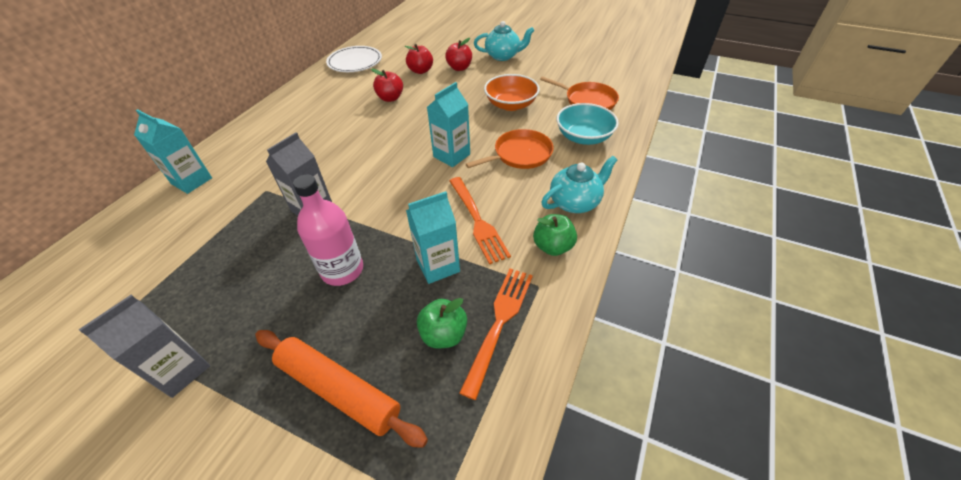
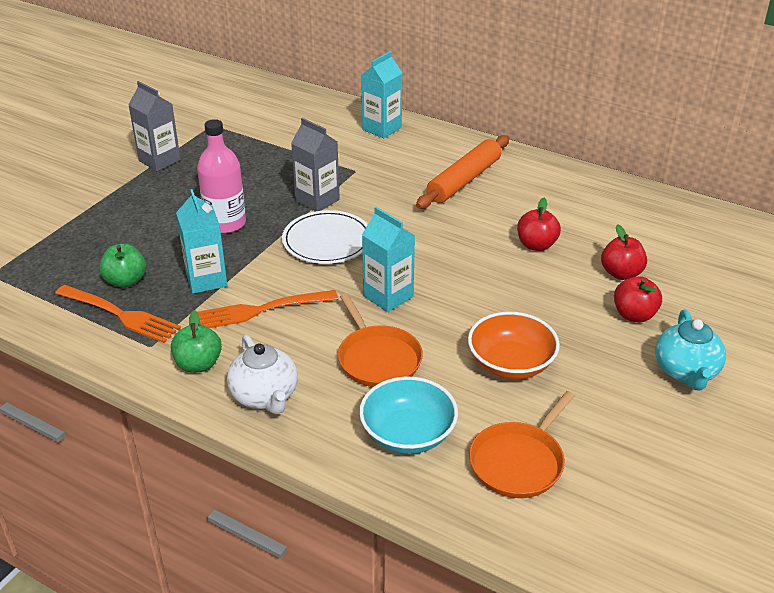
camera: 95 degrees right, 10 degrees down
orange rolling pin [255,330,428,448] -> orange rolling pin moved to [416,135,509,209]
white plate [326,46,382,72] -> white plate moved to [282,210,368,264]
turquoise teapot [541,156,617,213] -> white teapot [227,335,298,414]

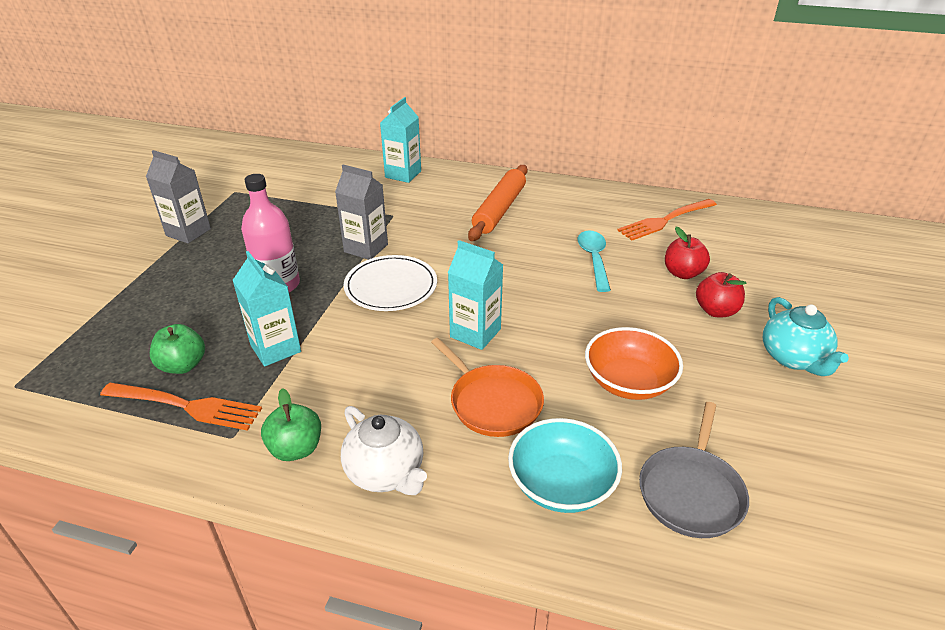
camera: 15 degrees left, 0 degrees up
orange fork [198,290,338,328] -> orange fork moved to [617,199,717,240]
orange pan [469,391,575,498] -> grey pan [639,402,749,538]
red apple [517,198,561,251] -> turquoise spoon [578,231,611,292]

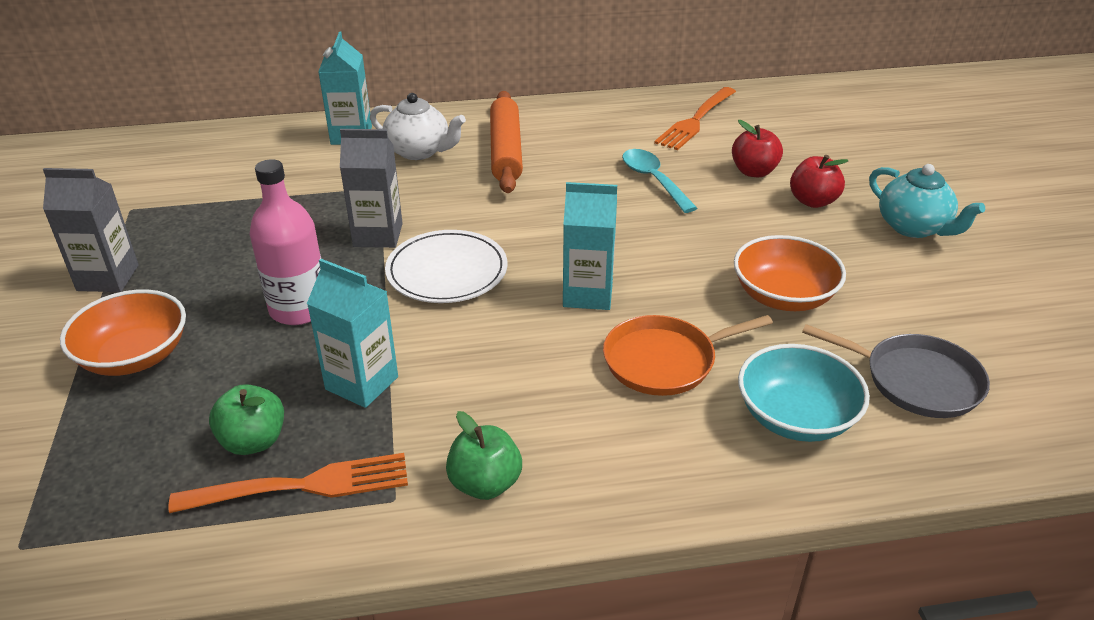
camera: 25 degrees left, 0 degrees up
white teapot [341,406,427,495] -> white teapot moved to [370,93,466,160]
orange pan [431,338,544,437] -> orange pan turned 135 degrees clockwise [603,315,773,396]
grey pan [639,402,749,538] -> grey pan turned 60 degrees counterclockwise [802,324,990,418]
none -> orange bowl [60,289,186,376]

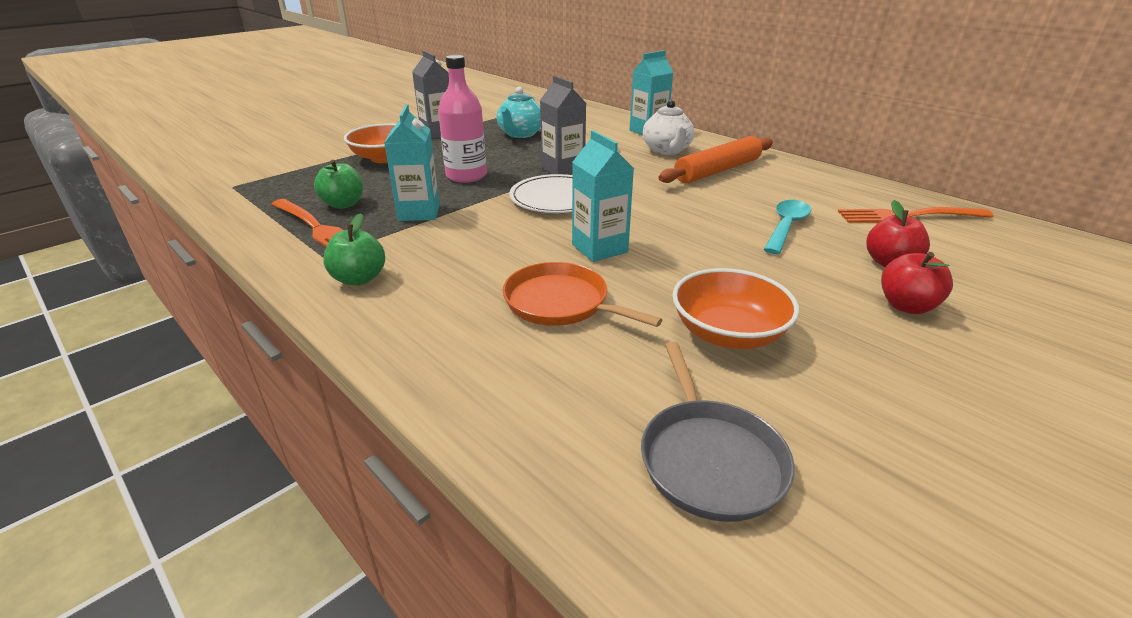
camera: 55 degrees right, 5 degrees down
turquoise bowl [738,344,870,442] -> none
turquoise teapot [869,164,985,238] -> turquoise teapot moved to [497,86,541,138]

